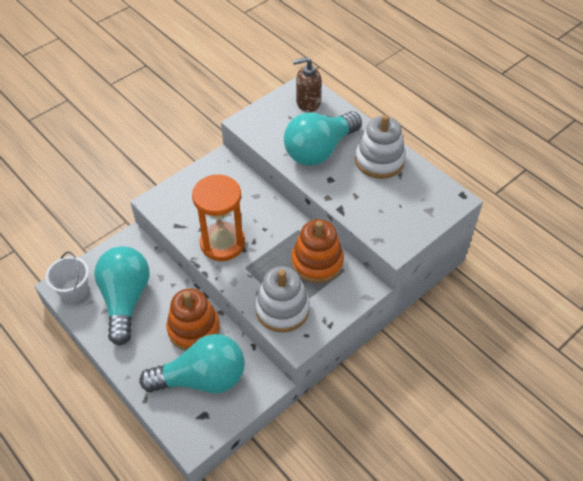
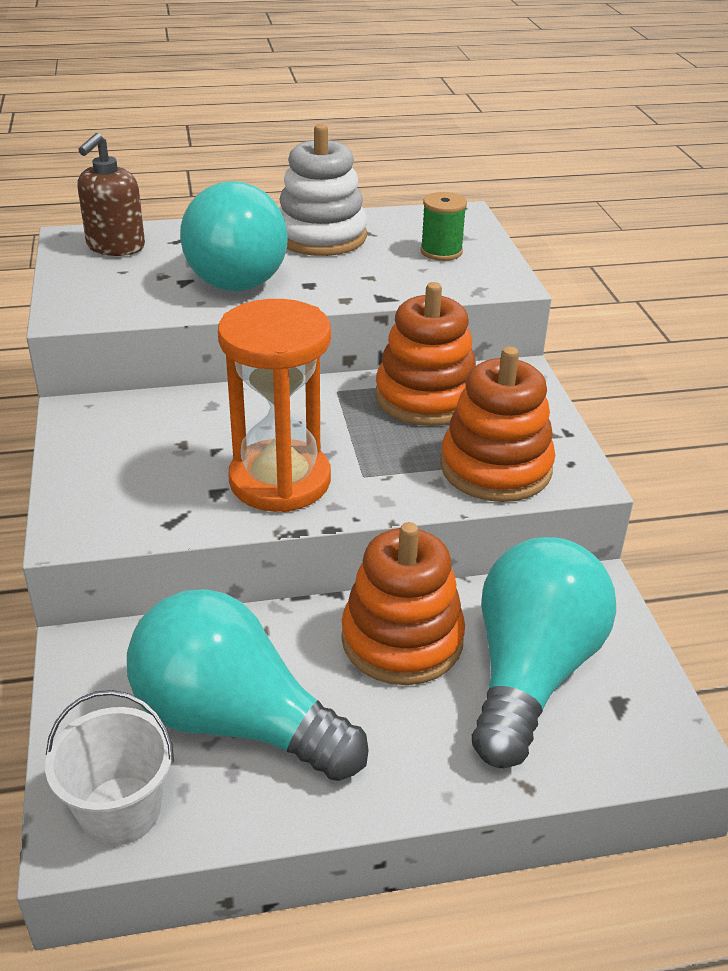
camera: 60 degrees left, 15 degrees down
white stacking toy [255,266,310,333] -> orange stacking toy [440,346,555,502]
none -> green spool [420,192,467,261]

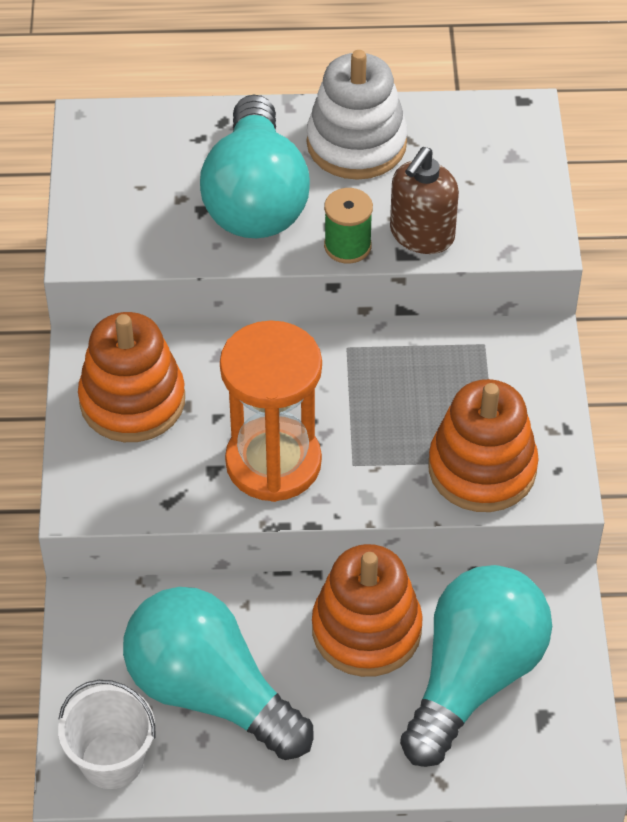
camera: 10 degrees right, 15 degrees up
brown soap dispenser [77,133,145,256] -> brown soap dispenser moved to [390,147,459,254]
orange stacking toy [375,282,476,426] -> orange stacking toy moved to [78,312,185,442]
green spool [420,192,467,261] -> green spool moved to [324,188,373,264]

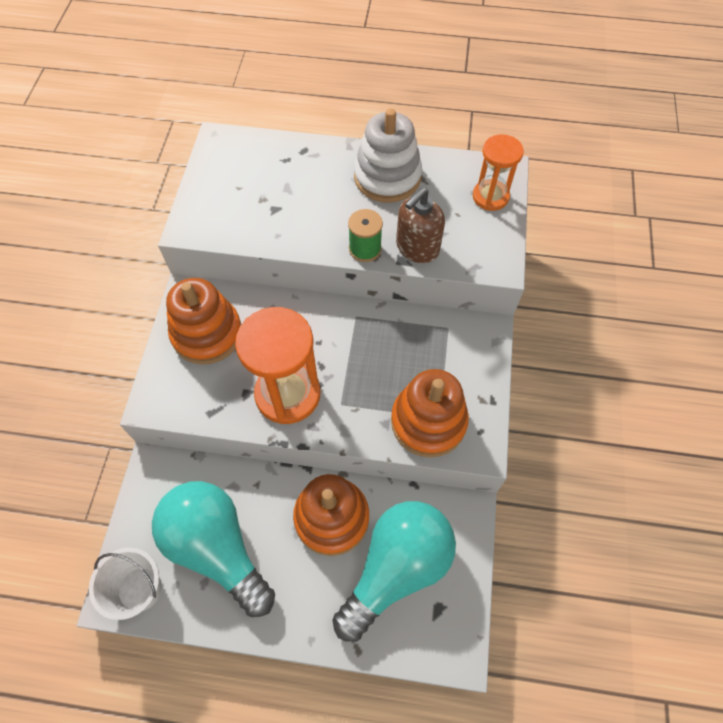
camera: 10 degrees right, 10 degrees up
turquoise light bulb [200,95,310,238] -> none
none -> orange hourglass [473,134,524,211]

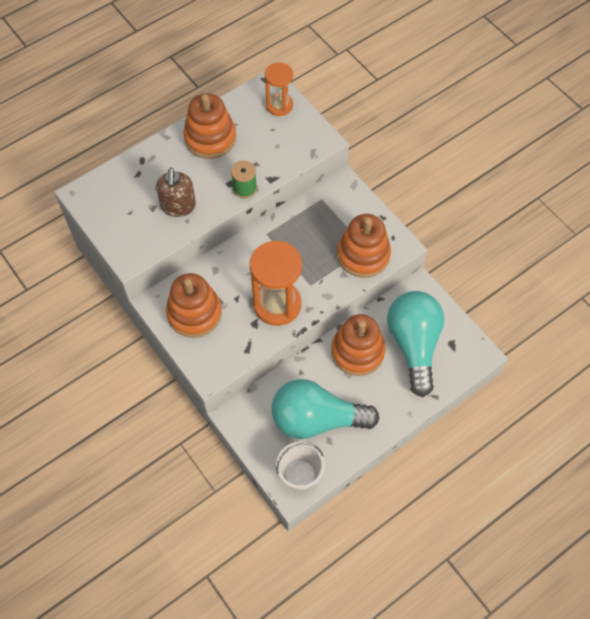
camera: 45 degrees left, 0 degrees up
white stacking toy [354,108,422,203] -> orange stacking toy [183,93,236,159]
brown soap dispenser [396,187,445,263] -> brown soap dispenser moved to [156,168,196,217]

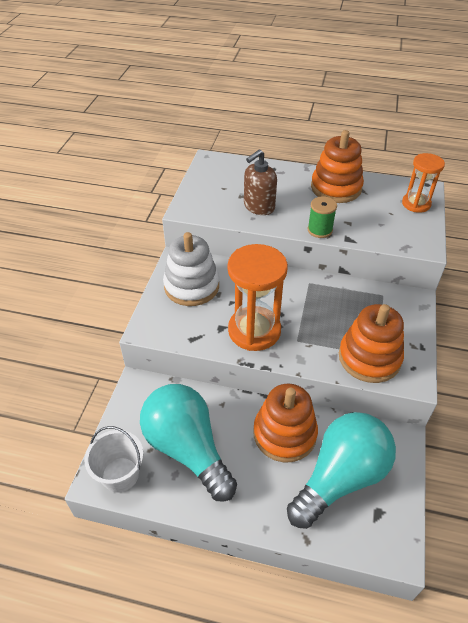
camera: 50 degrees right, 15 degrees down
orange stacking toy [166,273,222,338] -> white stacking toy [163,232,219,306]

